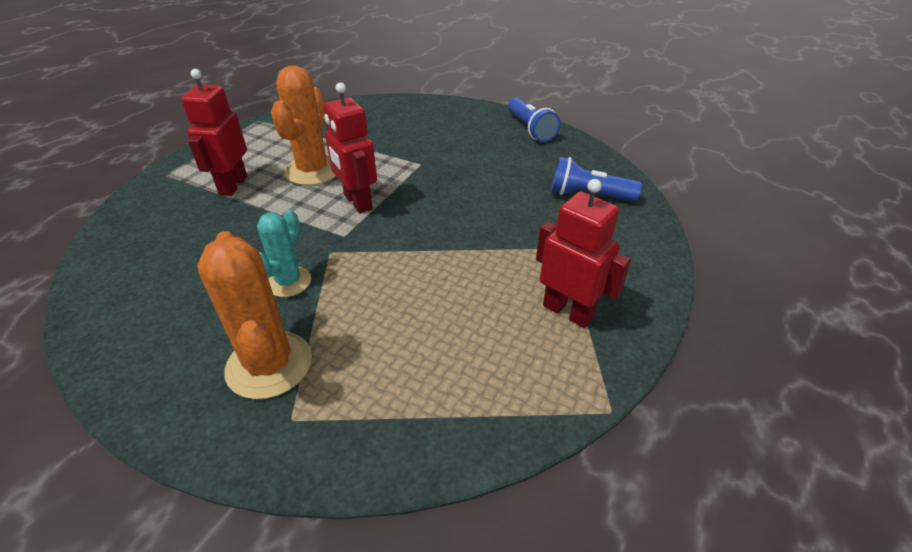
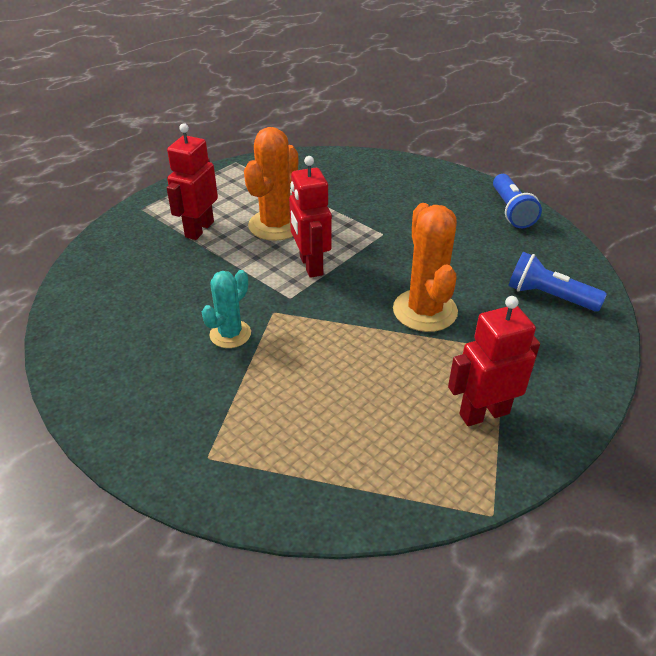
camera: 15 degrees right, 0 degrees up
orange cactus [197,231,312,399] -> orange cactus moved to [393,203,458,332]
red robot [536,179,631,328] -> red robot turned 75 degrees counterclockwise [448,296,540,426]

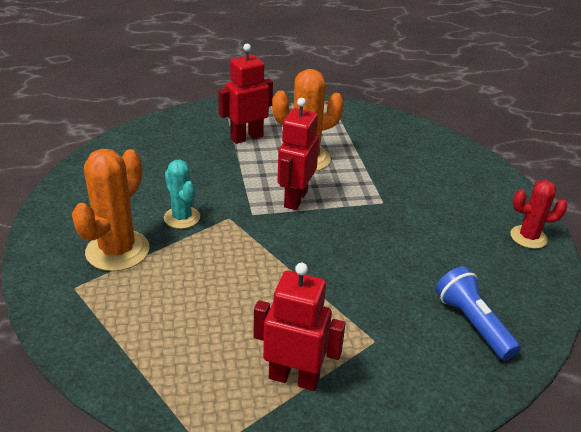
camera: 35 degrees right, 5 degrees down
turquoise cactus [202,270,251,348] -> turquoise cactus turned 75 degrees clockwise [164,160,200,229]
orange cactus [393,203,458,332] -> orange cactus moved to [72,149,150,271]
blue flashlight [493,174,542,228] -> red cactus [510,180,568,249]

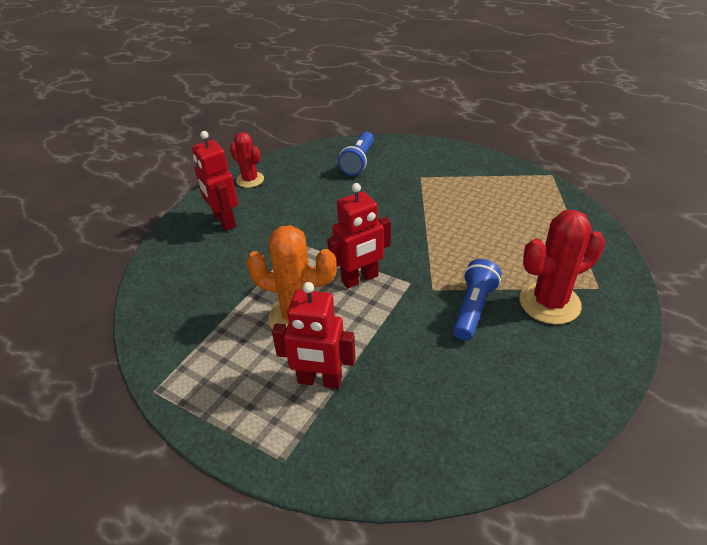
camera: 135 degrees left, 5 degrees up
orange cactus [72,149,150,271] -> red cactus [519,210,605,324]
turquoise cactus [164,160,200,229] -> blue flashlight [453,259,502,340]
red robot [254,263,346,391] -> red robot moved to [192,131,238,231]

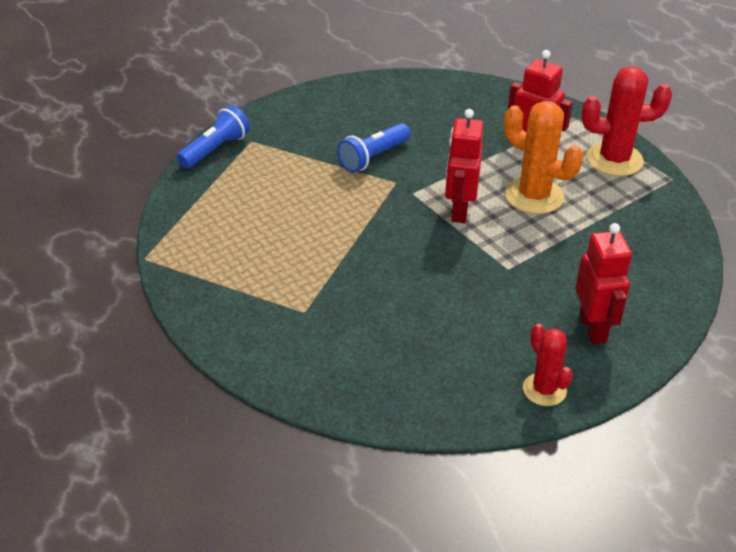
camera: 160 degrees left, 0 degrees up
red robot [327,183,391,289] -> red robot turned 75 degrees counterclockwise [445,109,483,223]
blue flashlight [338,132,374,176] -> blue flashlight moved to [177,105,250,169]
red cactus [519,210,605,324] -> red cactus moved to [581,66,672,176]

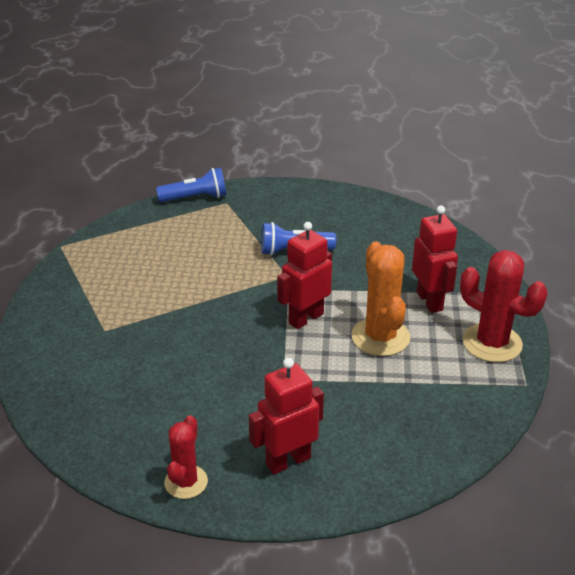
camera: 40 degrees right, 5 degrees down
red robot [575,223,632,344] -> red robot turned 150 degrees counterclockwise [249,358,324,475]

